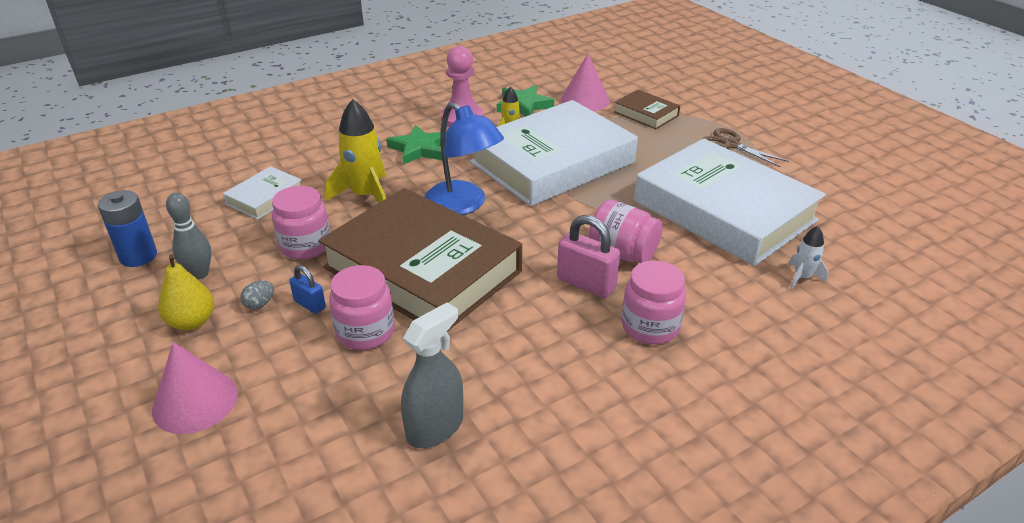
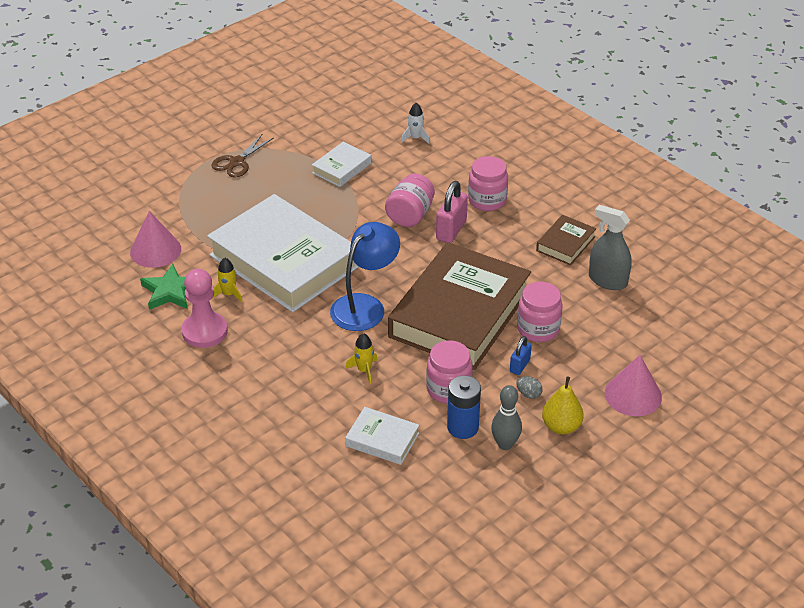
camera: 100 degrees left, 5 degrees up
blue battery [98,190,157,267] -> blue battery moved to [447,375,481,439]
yellow rocket [326,99,386,203] -> yellow rocket [345,333,378,384], size x0.52
green star [386,125,442,165] -> none
brown book [614,90,680,129] -> brown book moved to [536,215,596,265]
white book [634,138,826,266] -> white book [312,142,371,187], size x0.43

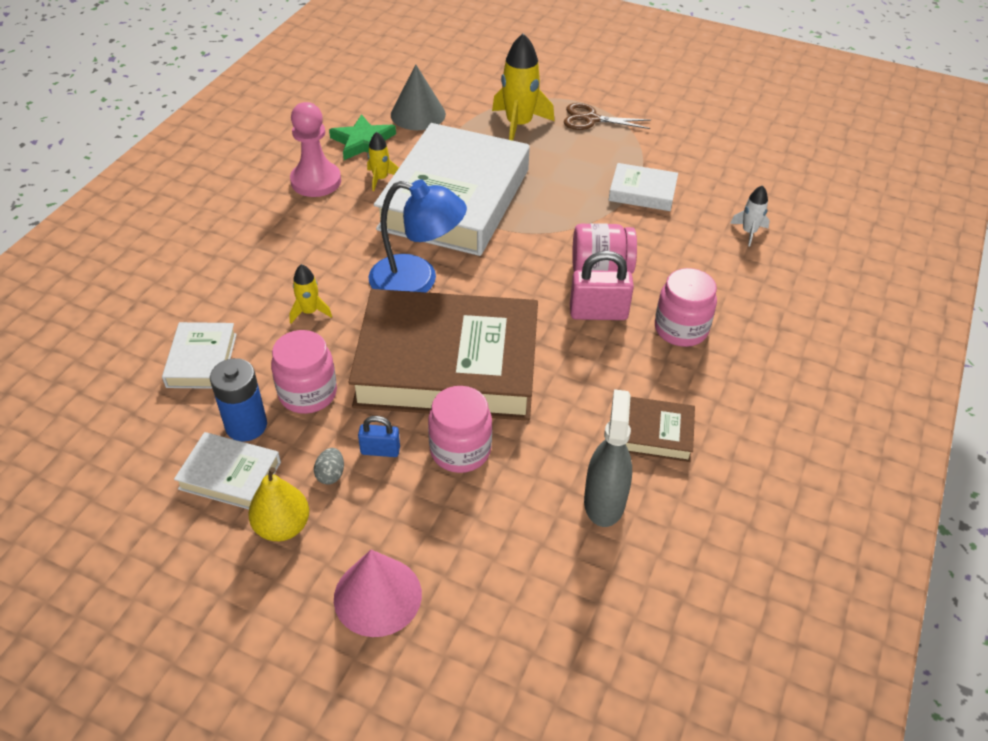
camera: 65 degrees right, 5 degrees up
pink cone [130,211,181,268] -> grey cone [391,64,446,130]
grey bowling pin [491,385,522,450] -> white book [174,432,281,509]
none -> yellow rocket [492,33,554,141]

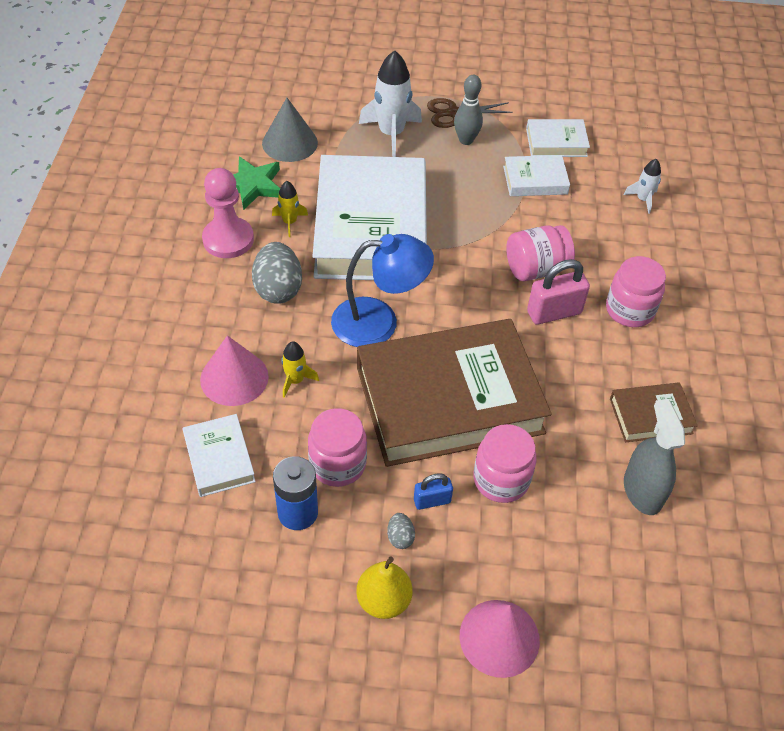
camera: 20 degrees left, 5 degrees up
white book [174,432,281,509] -> white book moved to [526,119,590,157]
yellow rocket [492,33,554,141] -> white rocket [359,50,422,157]
none -> pink cone [200,335,269,406]
none -> grey egg [252,242,302,304]
none -> grey bowling pin [454,75,483,145]

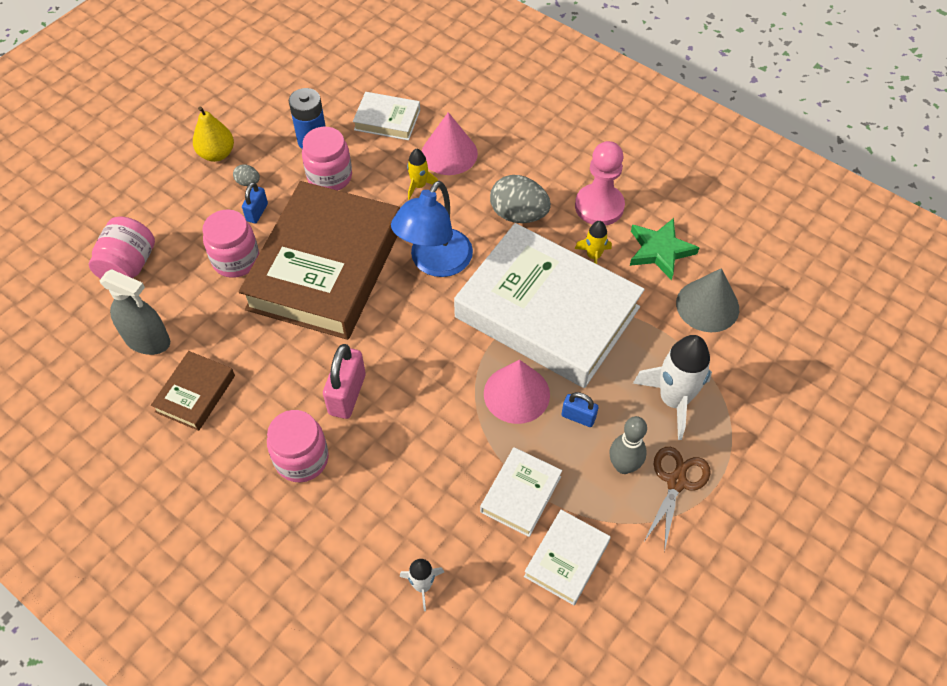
camera: 125 degrees right, 5 degrees up
pink cone [460,600,540,678] -> pink cone moved to [484,360,550,424]
pink jar [506,225,575,281] -> pink jar moved to [89,217,155,279]
none -> blue padlock [562,392,598,427]

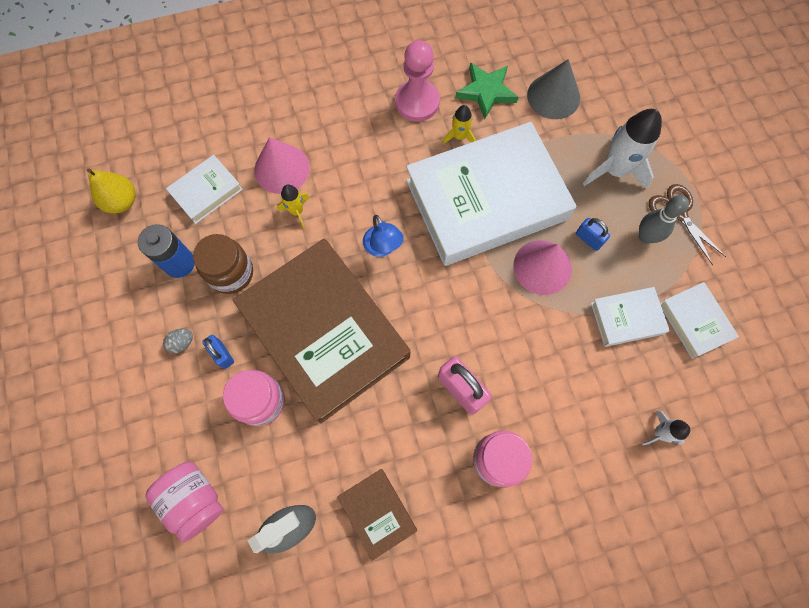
camera: 55 degrees left, 15 degrees up
yellow pear [193,106,234,162] -> yellow pear moved to [87,168,136,214]
pink jar [302,127,352,191] -> brown jar [193,234,253,294]
blue lamp [391,181,473,277] -> blue lamp [363,215,404,257], size x0.58
white book [480,447,562,537] -> white book turned 75 degrees counterclockwise [591,287,670,347]
grey egg [490,175,551,223] -> none
blue padlock [562,392,598,427] -> blue padlock turned 75 degrees clockwise [576,218,610,251]

